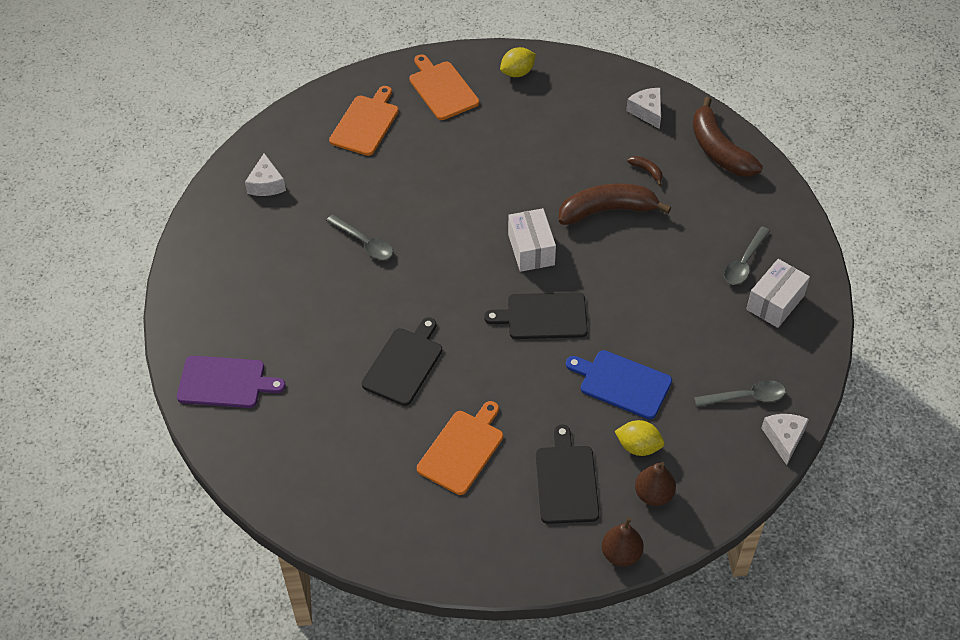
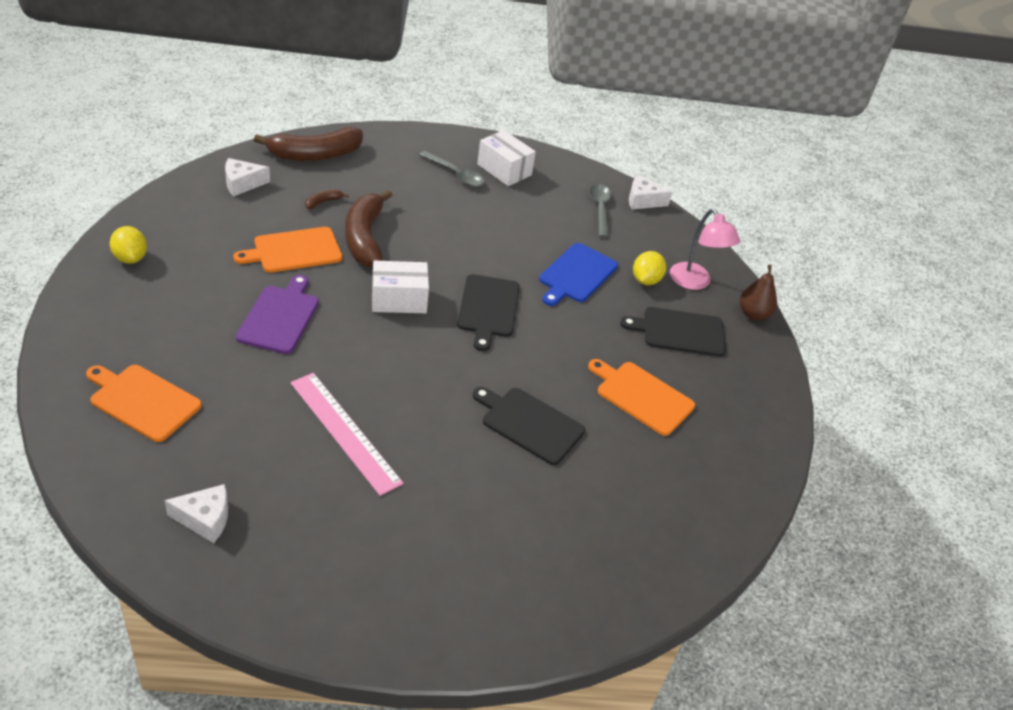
camera: 90 degrees left, 10 degrees down
purple cutting board [177,356,286,408] -> purple cutting board moved to [236,275,319,354]
grey spoon [326,214,393,260] -> pink ruler [291,373,404,496]
orange cutting board [409,54,479,120] -> orange cutting board moved to [233,227,342,273]
brown pear [635,462,676,506] -> pink lamp [670,209,740,290]

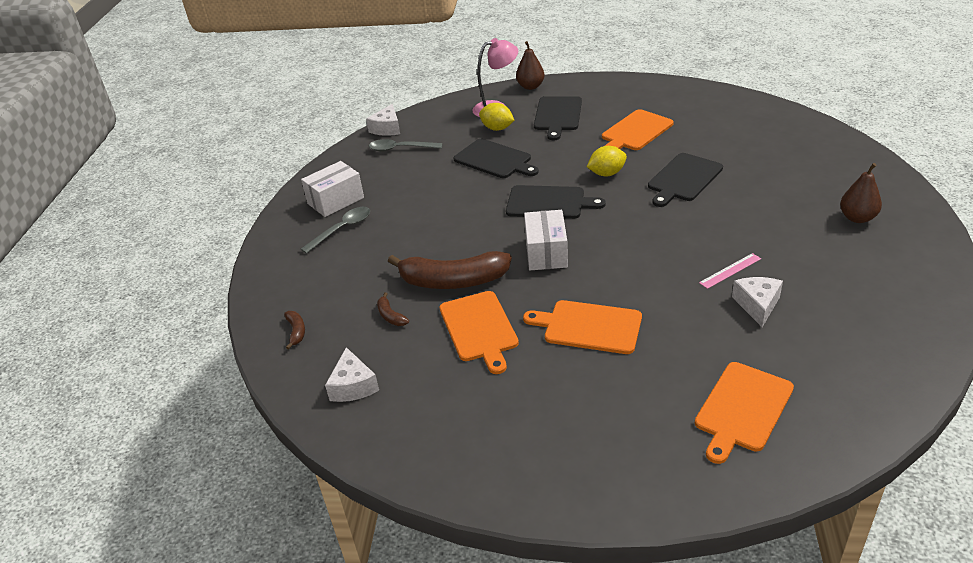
camera: 75 degrees left, 5 degrees down
yellow lemon [110,226,147,264] -> yellow lemon moved to [587,146,627,176]
white cheese [165,484,228,543] -> white cheese moved to [732,277,783,327]
purple cutting board [236,275,319,354] -> orange cutting board [523,300,642,354]
brown banana [254,127,363,161] -> brown banana [284,311,305,350], size x0.41
pink ruler [291,373,404,496] -> pink ruler [699,253,761,289], size x0.48
blue cutting board [539,243,618,306] -> black cutting board [454,139,539,178]
none -> brown pear [840,163,882,223]

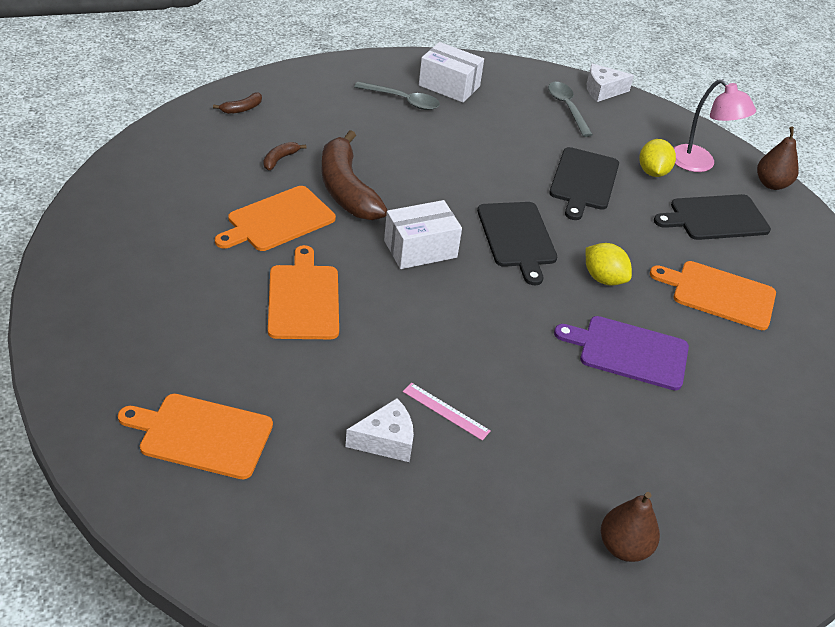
camera: 60 degrees right, 5 degrees up
white cheese [325,347,379,402] -> none
black cutting board [648,153,723,207] -> purple cutting board [554,316,689,391]

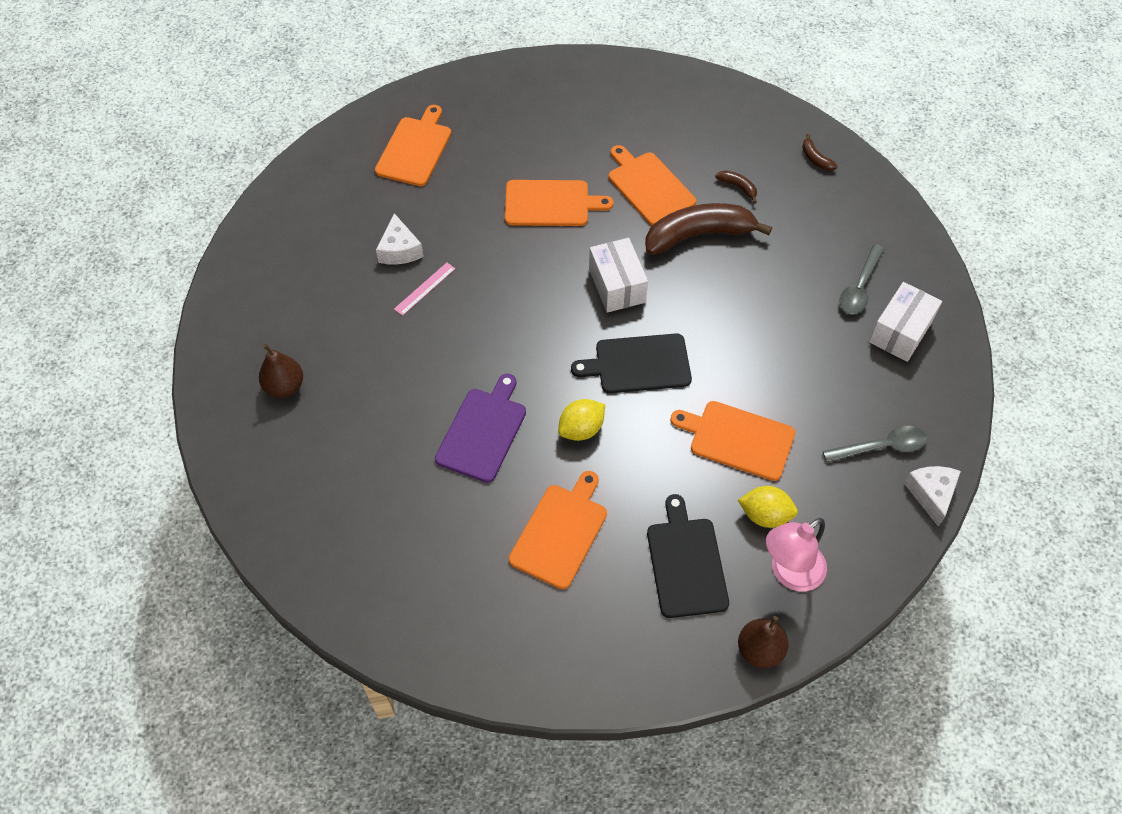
camera: 100 degrees right, 15 degrees up
black cutting board [549,147,619,220] -> orange cutting board [670,401,795,481]

